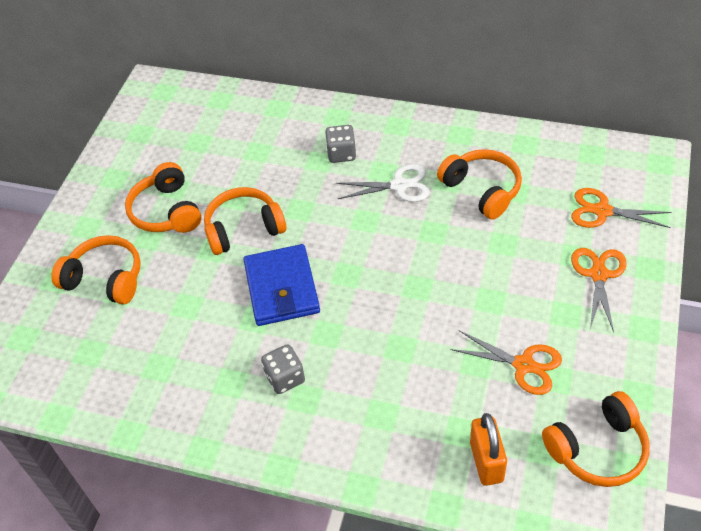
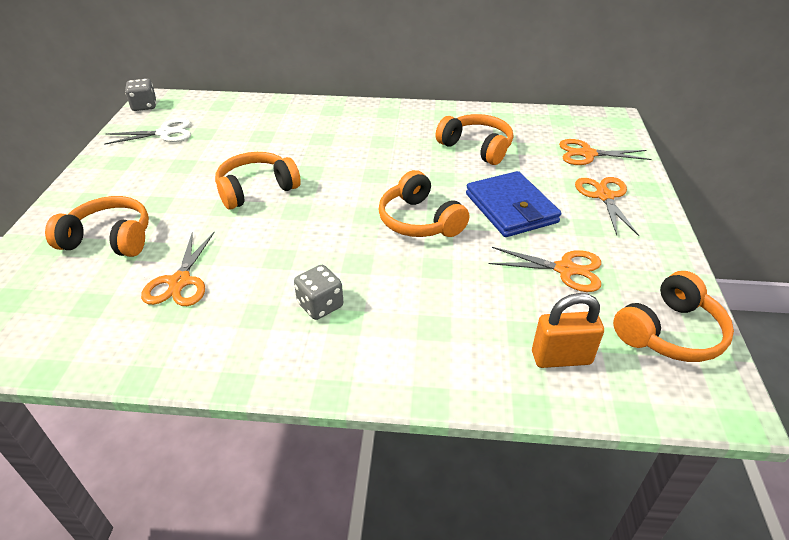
camera: 15 degrees left, 10 degrees down
orange headphones [125,162,201,233] -> orange headphones moved to [378,170,469,237]
blue wallet [243,244,320,326] -> blue wallet moved to [466,171,561,237]
grey dice [325,125,356,163] -> grey dice moved to [125,79,156,111]
white scissors [336,164,430,202] -> white scissors moved to [104,118,191,145]
orange padlock [470,413,507,486] -> orange padlock turned 75 degrees counterclockwise [532,293,604,368]
none -> orange scissors [141,231,215,306]

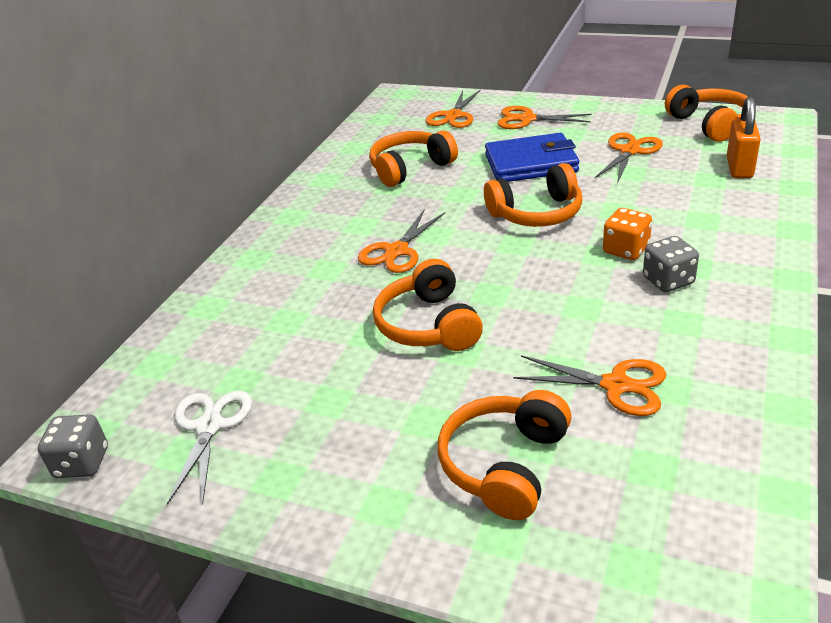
camera: 70 degrees left, 5 degrees down
none -> orange scissors [358,210,445,273]
none -> orange dice [603,208,652,260]

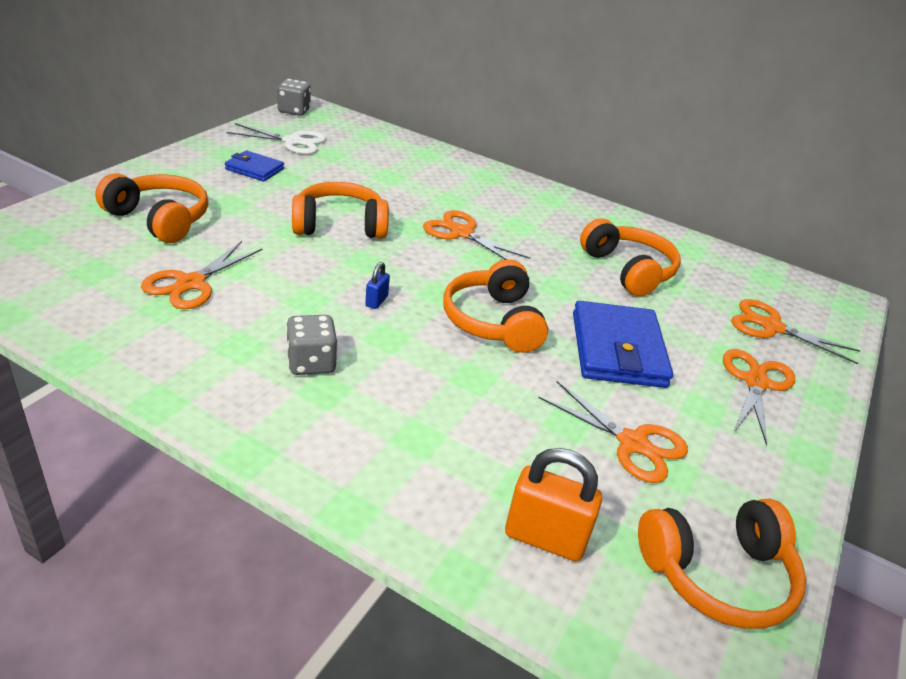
camera: 90 degrees right, 0 degrees up
orange dice [603,208,652,260] -> none
none -> blue wallet [225,150,284,182]
none -> blue padlock [365,262,390,309]

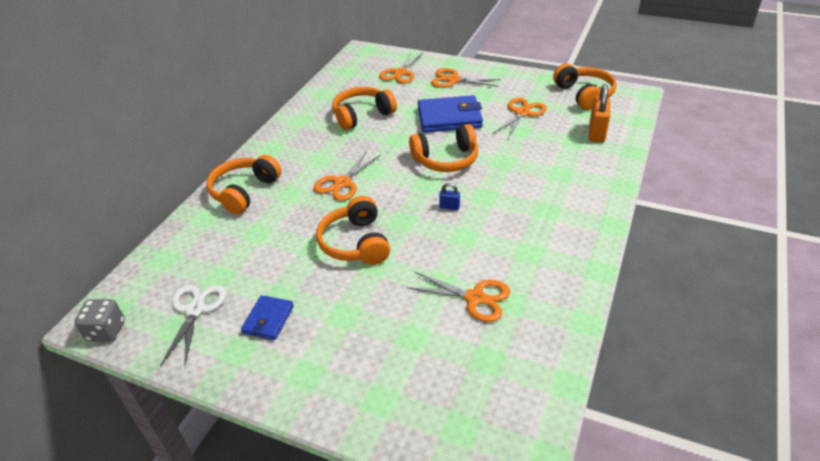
camera: 90 degrees left, 5 degrees up
orange headphones [95,173,208,243] -> orange headphones moved to [206,155,281,214]
grey dice [286,315,338,375] -> none

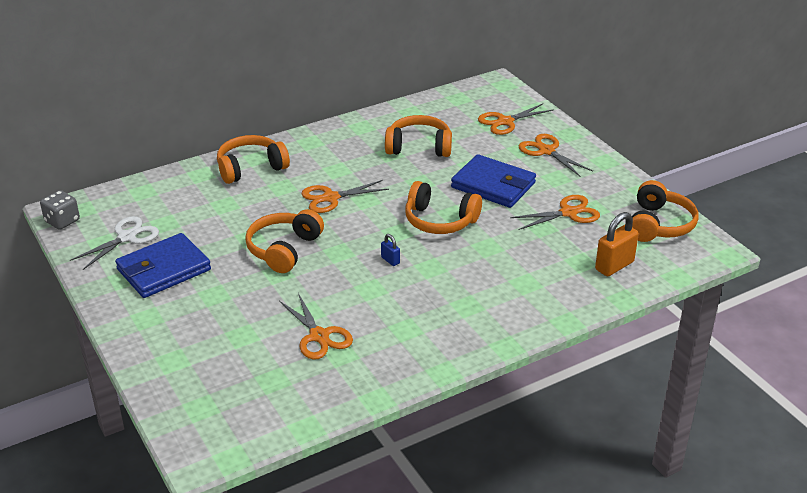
camera: 35 degrees right, 5 degrees down
blue wallet [241,295,294,340] -> blue wallet [115,233,211,298], size x1.81

